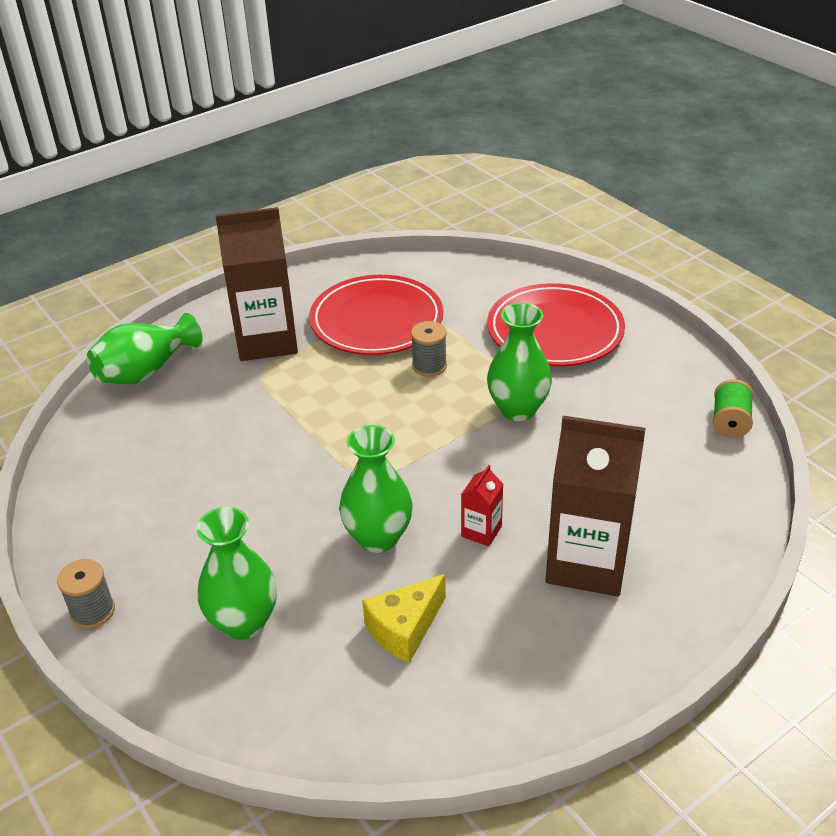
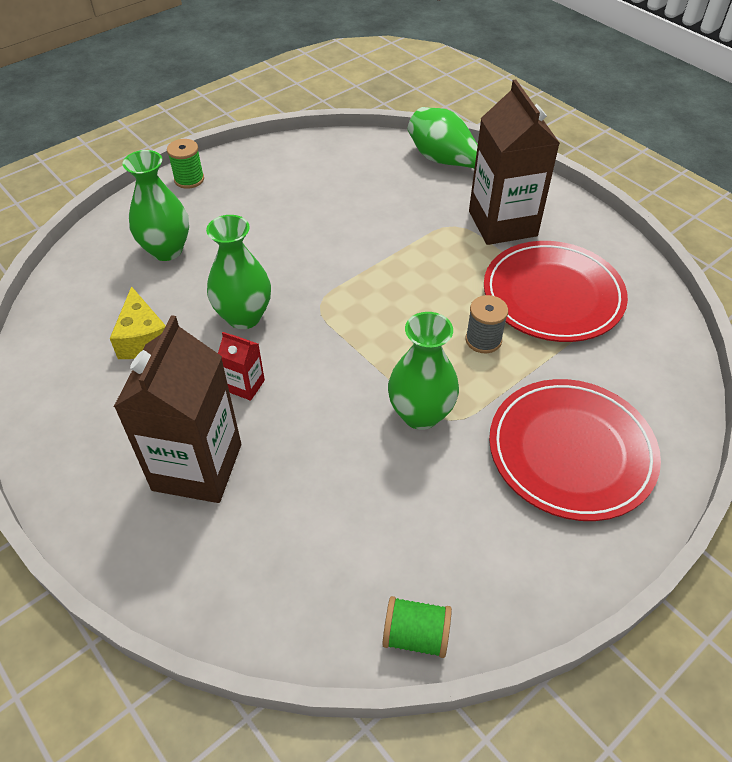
camera: 85 degrees right, 10 degrees up
grey spool [57,559,115,629] -> green spool [167,139,204,189]
yellow cheese [362,574,446,663] -> yellow cheese turned 150 degrees counterclockwise [110,286,166,359]

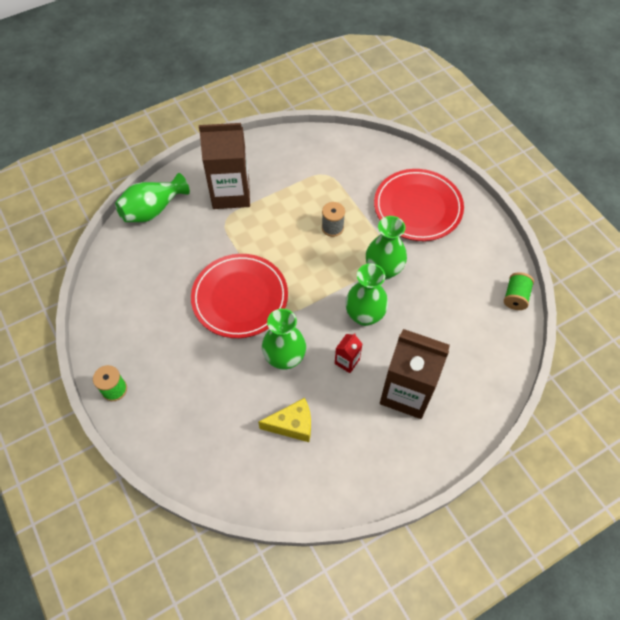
camera: 80 degrees left, 10 degrees up
green vase [123,150,189,261] -> green vase moved to [345,263,388,326]
red plate [484,241,628,342] -> red plate moved to [191,254,288,338]

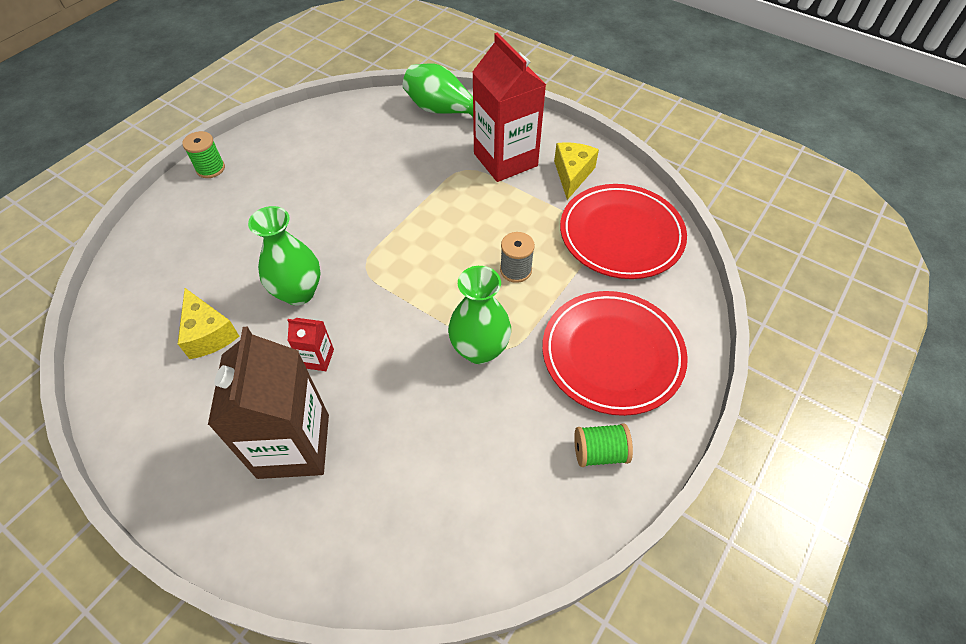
camera: 65 degrees right, 5 degrees down
red plate [191,254,288,338] -> red plate moved to [560,184,687,279]
brown carton [199,123,250,209] -> red carton [472,33,546,182]
green vase [345,263,388,326] -> none
green spool [504,272,534,310] -> green spool moved to [574,423,633,467]
none -> yellow cheese [554,142,599,200]

